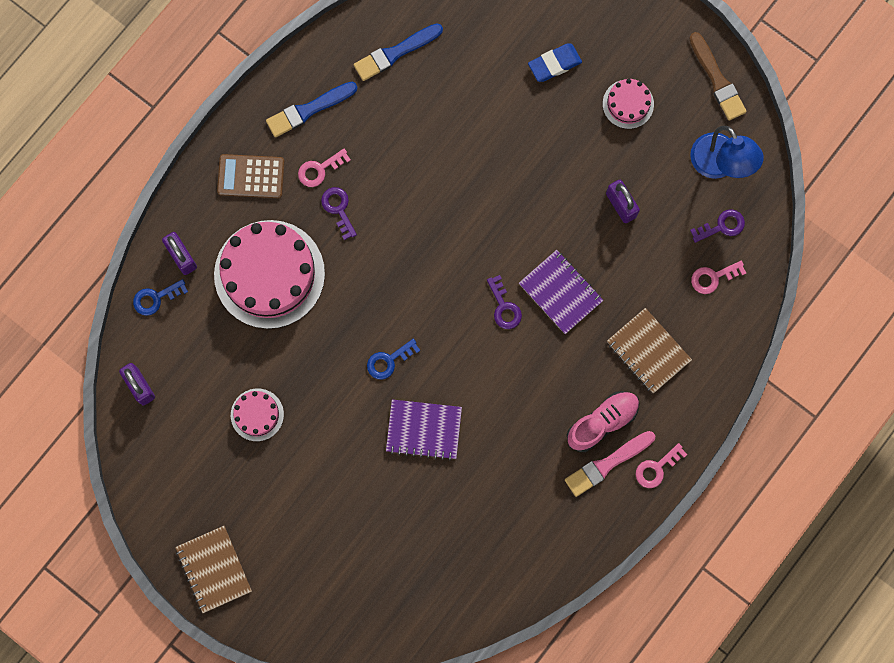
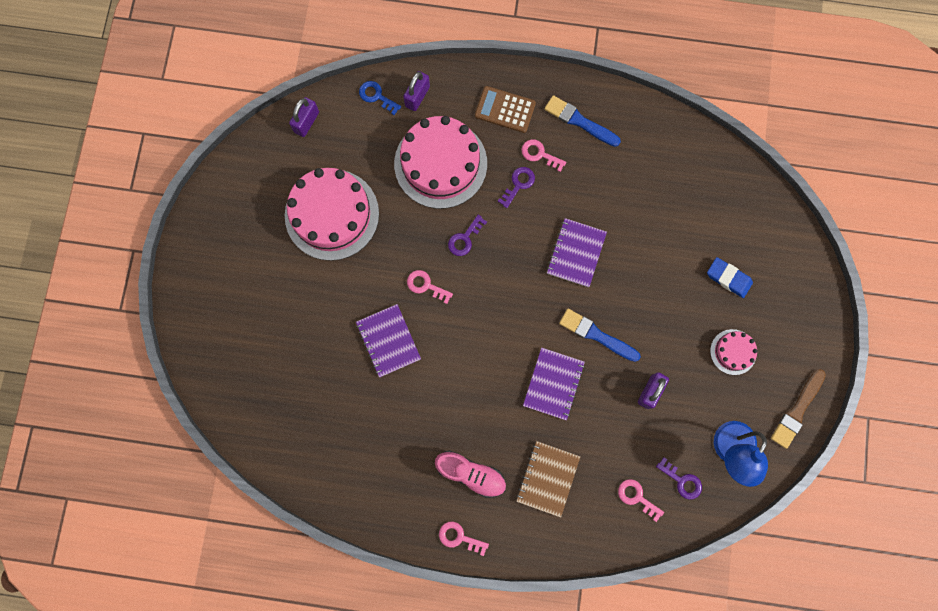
camera: 60 degrees right, 0 degrees up
brown notebook [175,526,252,613] -> none
brown calculator [217,154,285,198] -> brown calculator turned 45 degrees counterclockwise [475,86,536,133]
pink cake [231,389,284,441] -> pink cake [285,168,379,261], size x2.11
blue brush [354,23,443,81] -> blue brush moved to [559,309,641,362]
blue key [367,339,420,380] -> pink key [407,270,453,304]
purple key [487,275,522,329] -> purple key moved to [448,215,487,256]
pink brush [565,431,655,497] -> none
none -> purple notebook [547,218,607,287]

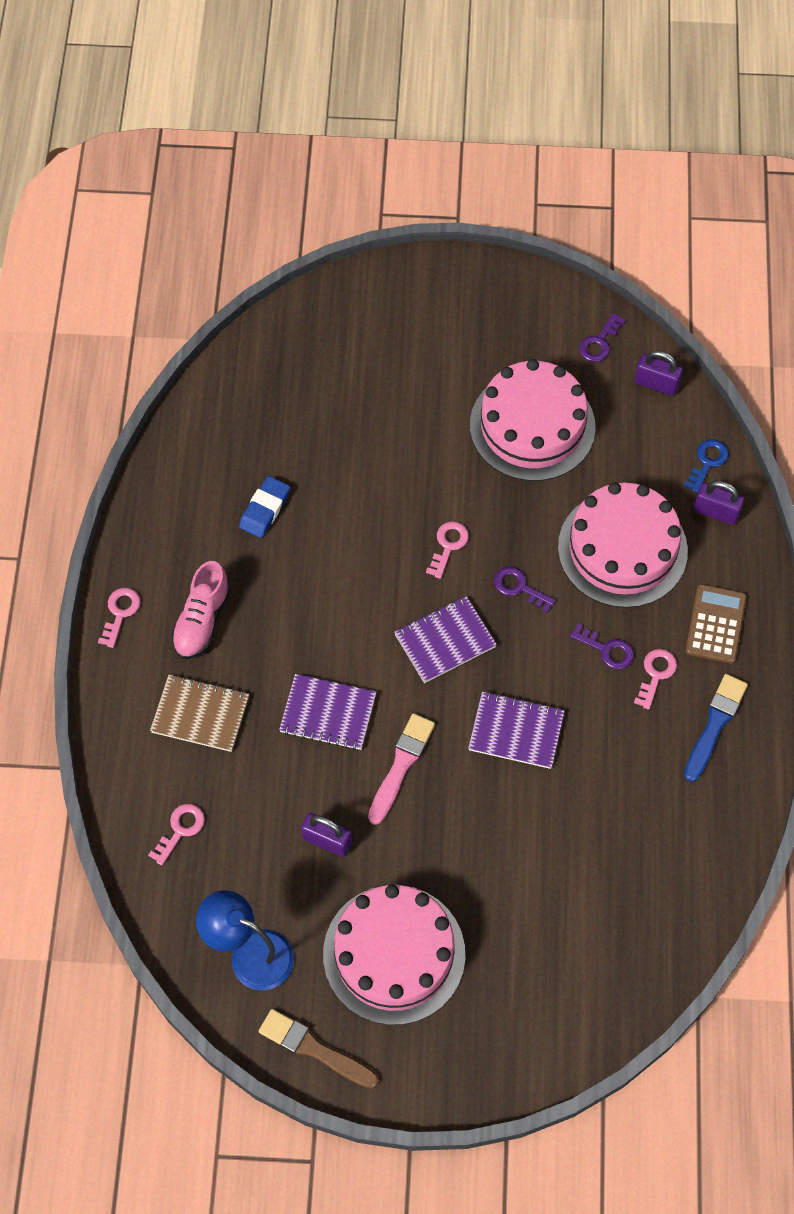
camera: 85 degrees right, 15 degrees down
purple notebook [356,304,421,377] -> purple notebook moved to [394,596,497,683]
blue brush [559,309,641,362] -> pink brush [368,713,435,825]
purple key [656,457,702,500] -> purple key moved to [579,313,626,362]
blue eraser [707,257,753,298] -> blue eraser moved to [239,476,290,538]
pink cake [710,329,758,375] -> pink cake [323,884,465,1025], size x2.11

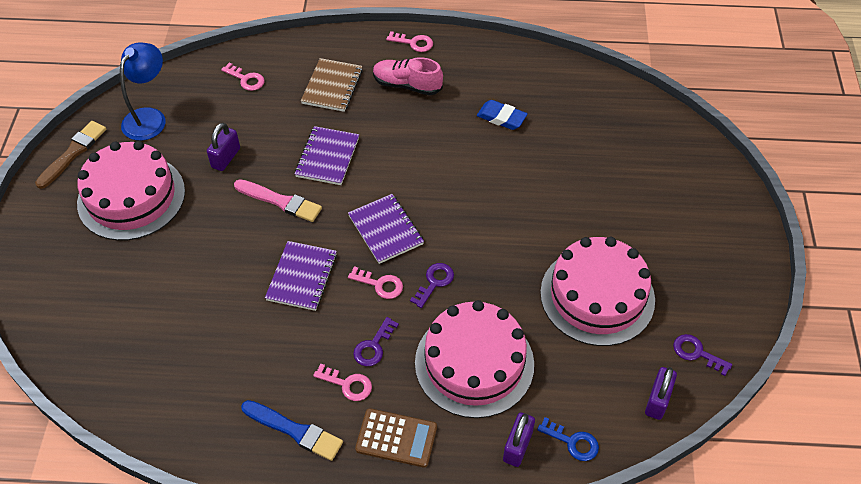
camera: 90 degrees right, 10 degrees down
pink key [426,521,469,579] -> pink key moved to [348,266,403,299]

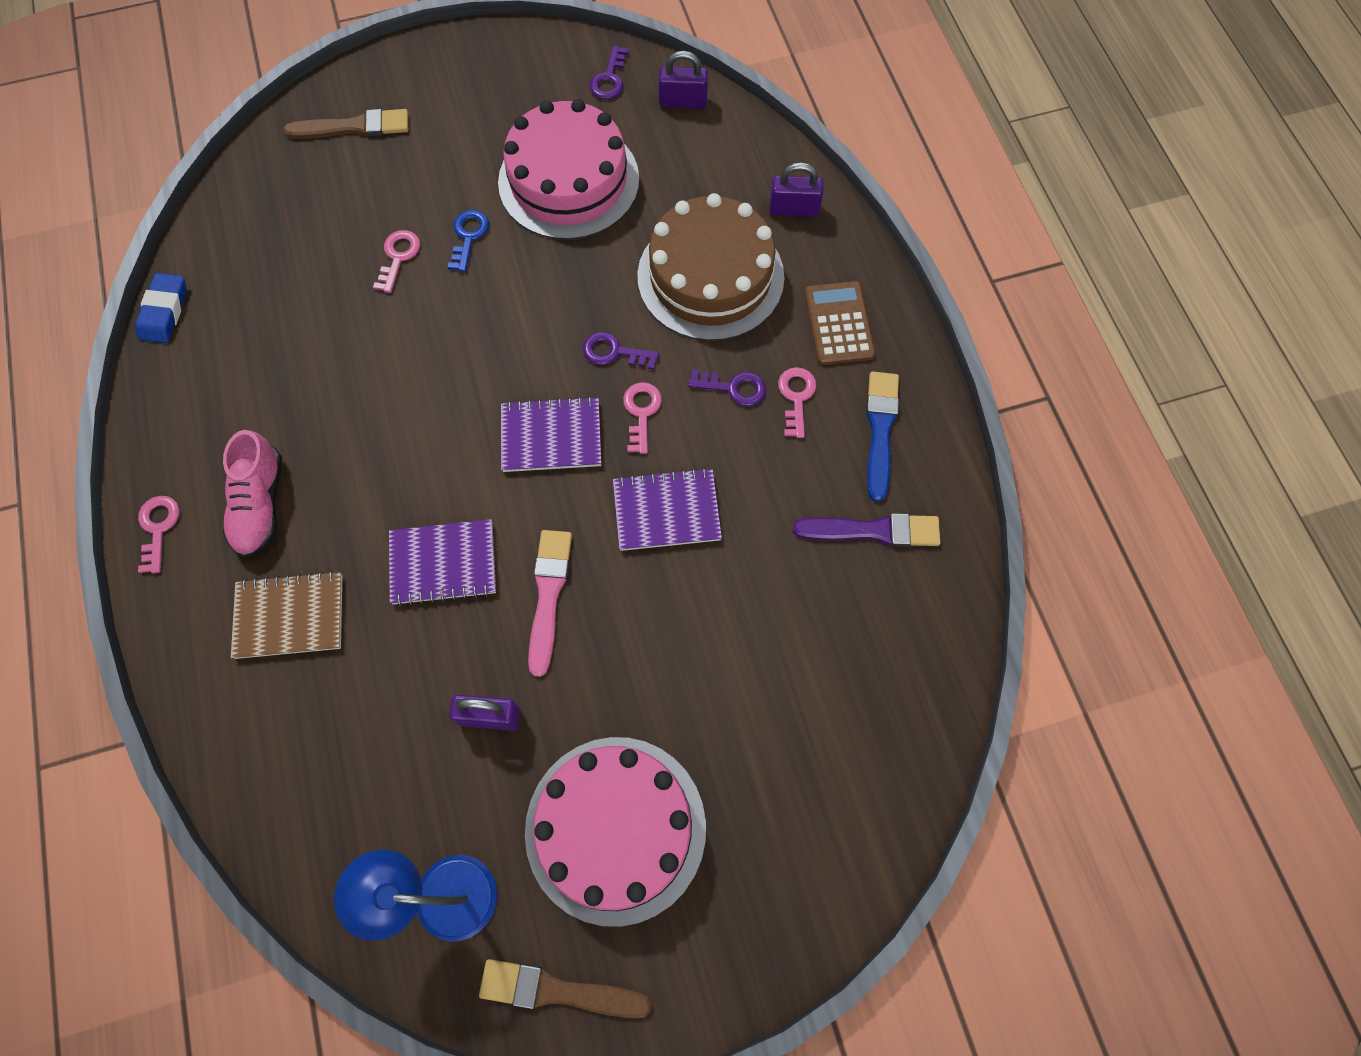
camera: 110 degrees left, 15 degrees up
pink key [221,62,265,91] -> pink key moved to [373,230,420,293]
purple notebook [348,194,424,264] -> purple notebook turned 45 degrees clockwise [501,396,601,472]
pink cake [415,300,534,418] -> brown cake [637,193,784,341]
blue eraser [477,100,528,130] -> blue eraser moved to [135,273,187,343]
blue key [537,417,599,461] -> blue key moved to [448,210,489,272]
none -> brown brush [283,109,408,139]
none -> purple brush [793,513,940,547]

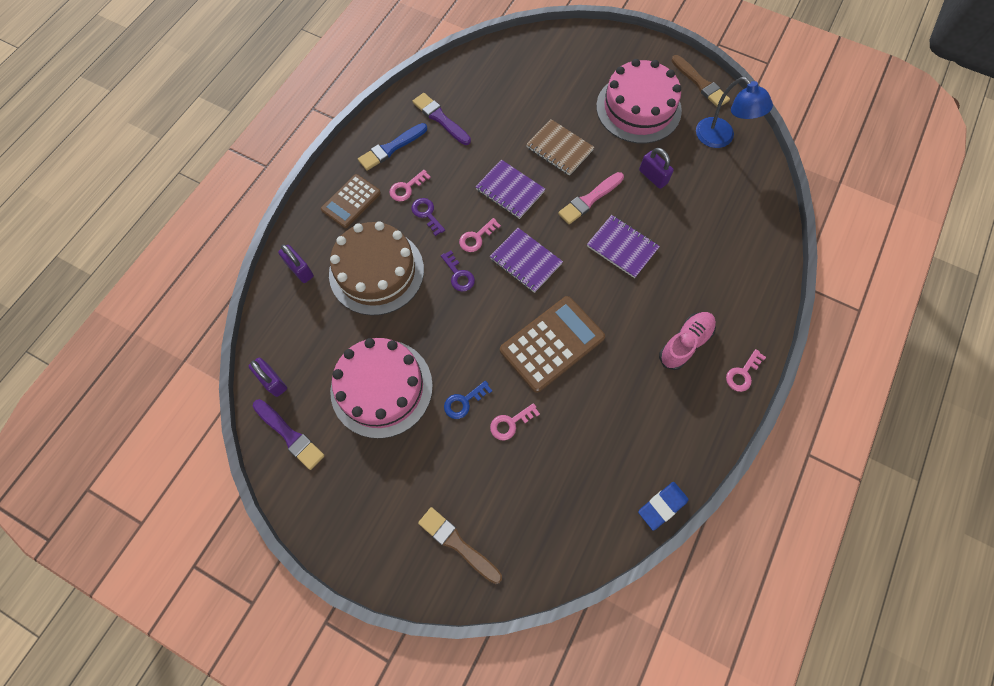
camera: 135 degrees left, 0 degrees up
brown notebook [231,571,342,659] -> brown notebook moved to [526,119,594,176]
purple key [590,46,629,99] -> purple brush [253,399,325,470]
none -> brown calculator [500,296,605,393]

